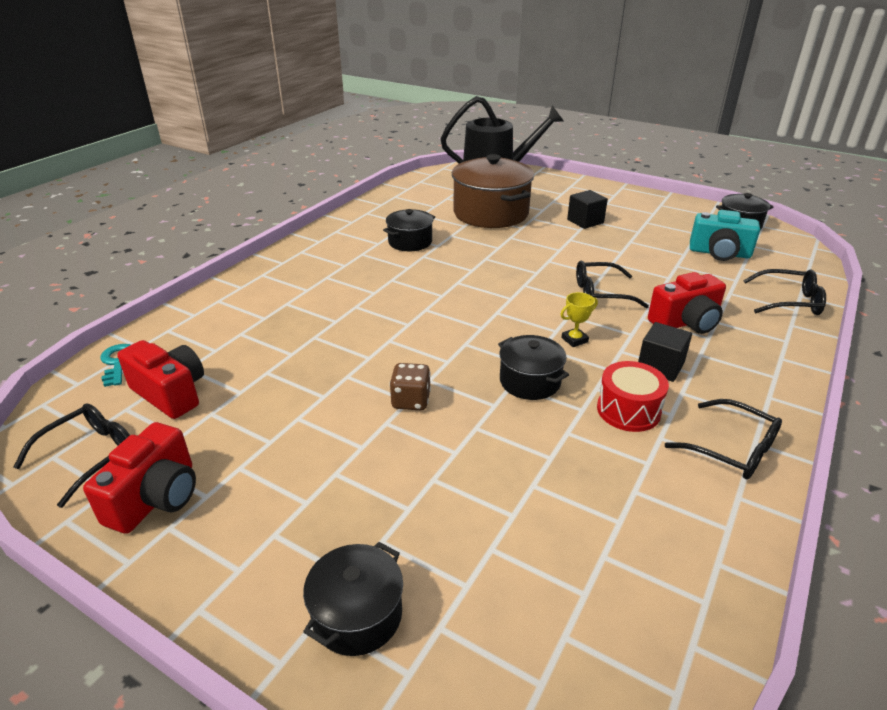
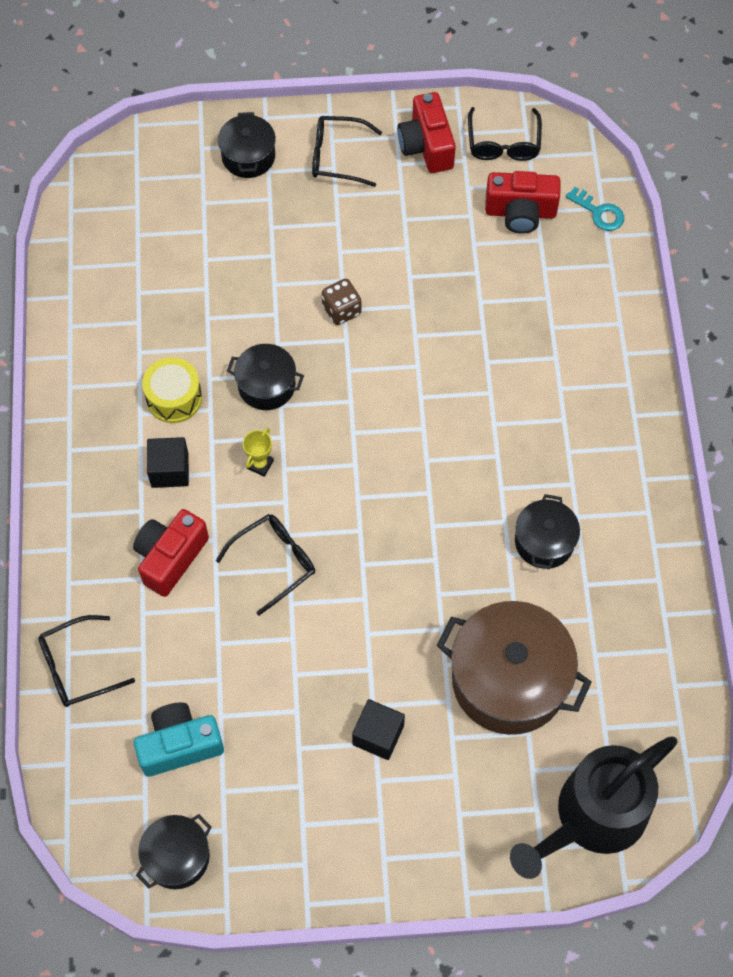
camera: 145 degrees right, 30 degrees up
red drum [597,361,669,432] -> yellow drum [142,357,202,423]
black glasses [665,399,782,479] -> black glasses moved to [312,116,382,187]

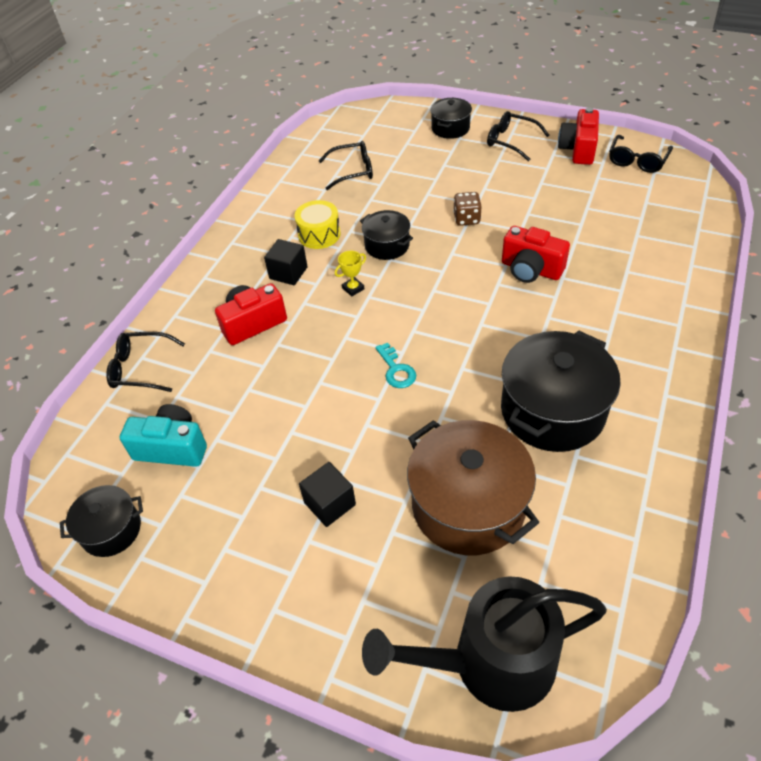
camera: 30 degrees right, 15 degrees down
black glasses [216,514,315,615] -> black glasses moved to [319,141,373,190]
red camera [485,171,561,234] -> red camera moved to [502,226,570,283]
black pot [515,494,580,569] -> black pot [501,330,621,452], size x1.85
turquoise key [566,187,624,231] -> turquoise key moved to [375,343,416,388]

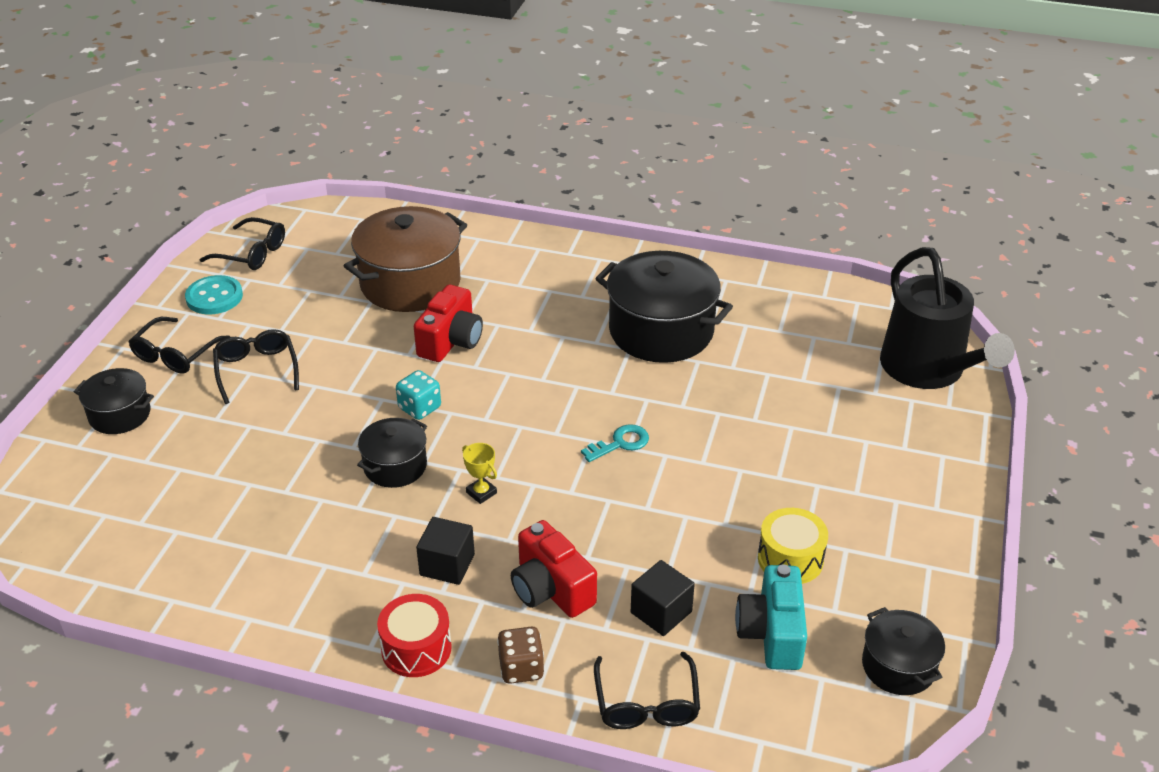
camera: 100 degrees left, 10 degrees down
yellow drum [295,200,341,249] -> yellow drum moved to [758,508,828,584]
black cube [299,462,356,527] -> black cube moved to [631,560,695,636]
black glasses [319,141,373,190] -> black glasses moved to [213,329,299,404]
brown pot [407,420,539,555] -> brown pot moved to [344,206,467,312]
brown dice [453,192,482,226] -> brown dice moved to [497,627,544,684]
red camera [558,107,599,165] -> turquoise button [185,275,243,314]
none -> red drum [377,594,452,677]
none -> turquoise dice [396,370,441,420]

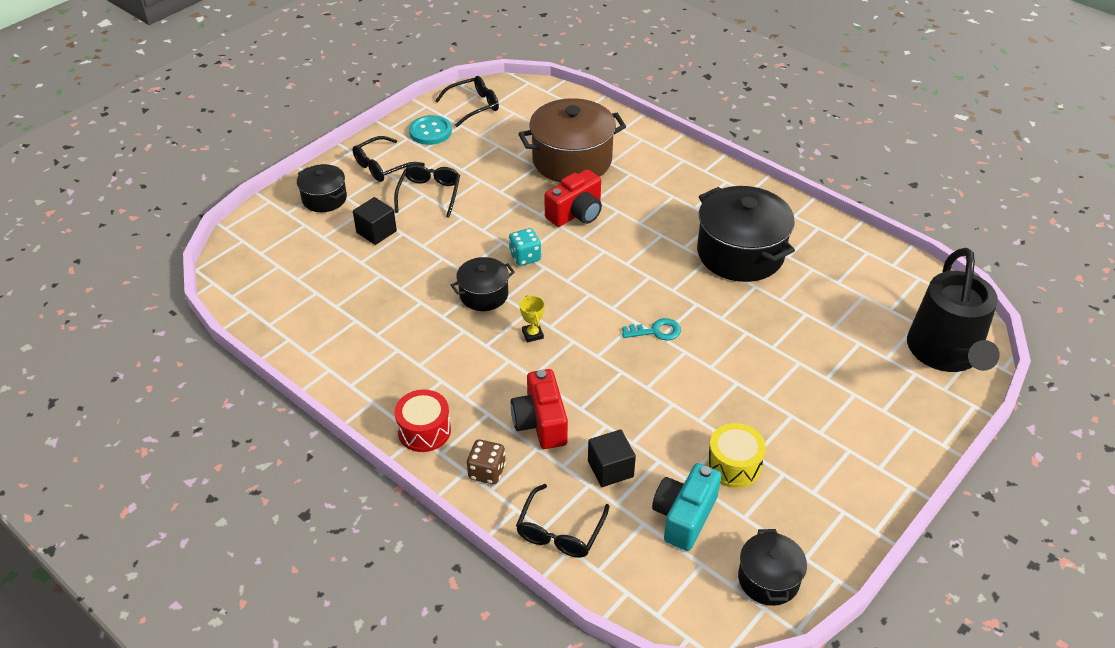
camera: 25 degrees right, 5 degrees up
black glasses [199,217,285,270] -> black glasses turned 75 degrees counterclockwise [435,76,499,127]
black cube [416,517,475,585] -> black cube moved to [353,197,397,245]

